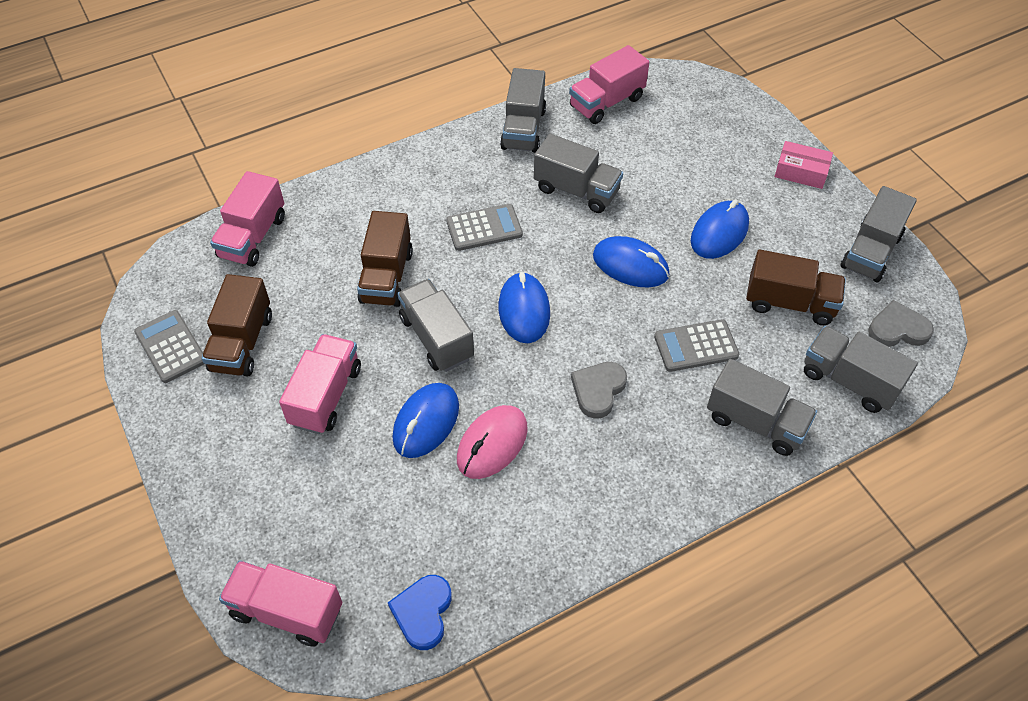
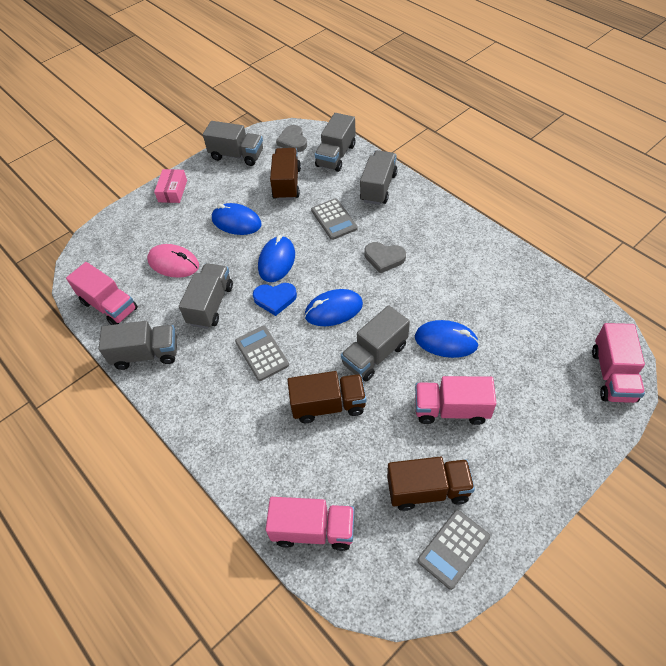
camera: 100 degrees left, 0 degrees up
blue heart [388,575,452,650] -> blue heart moved to [253,283,297,316]
pink mouse [457,405,528,479] -> pink mouse moved to [147,244,199,278]

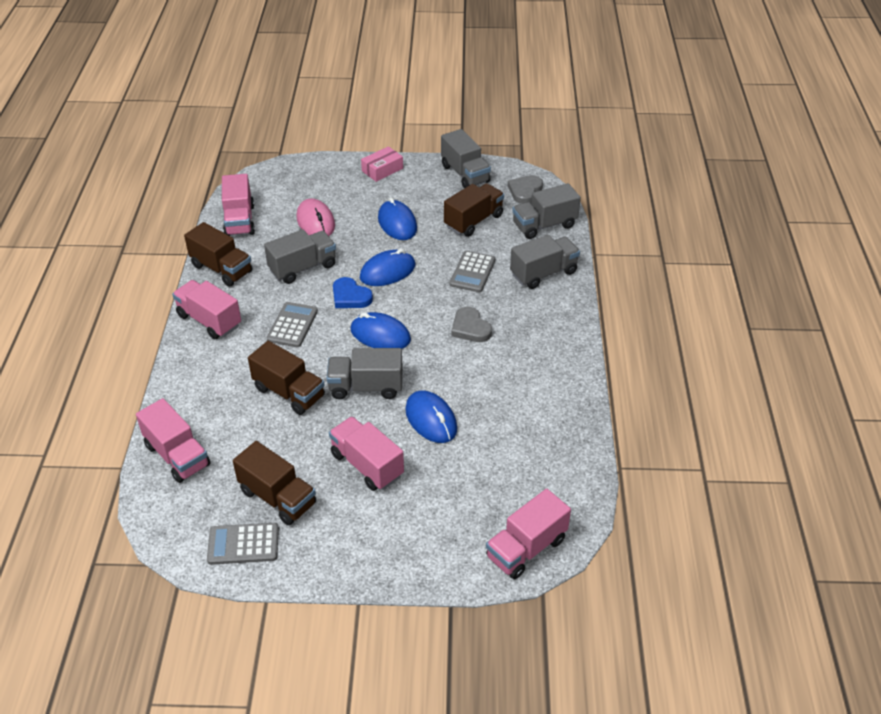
camera: 40 degrees right, 10 degrees down
grey truck [99,321,177,370] -> brown truck [184,222,252,287]
none -> pink truck [172,280,241,339]

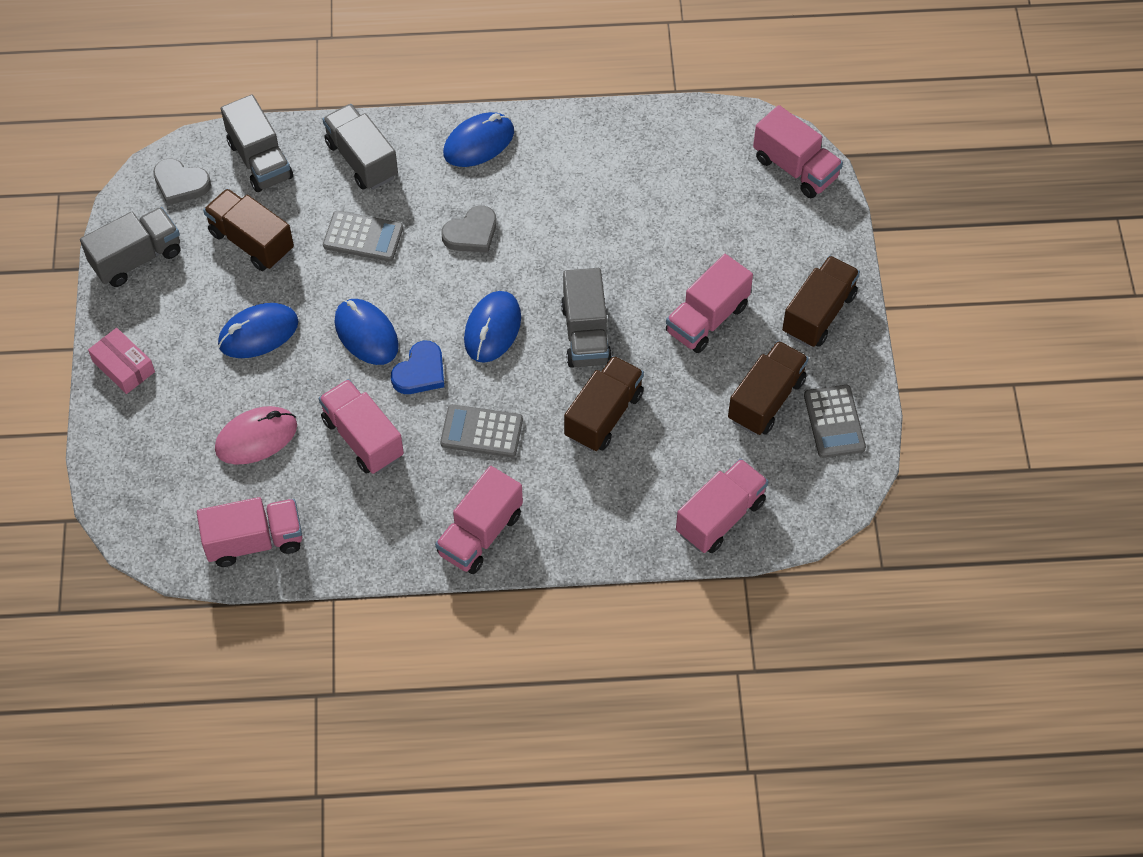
camera: 95 degrees left, 15 degrees up
brown truck [184,222,252,287] -> brown truck moved to [782,255,860,347]
grey truck [264,229,336,284] -> pink truck [319,379,404,474]
blue mouse [405,390,457,443] -> blue mouse moved to [443,112,514,167]

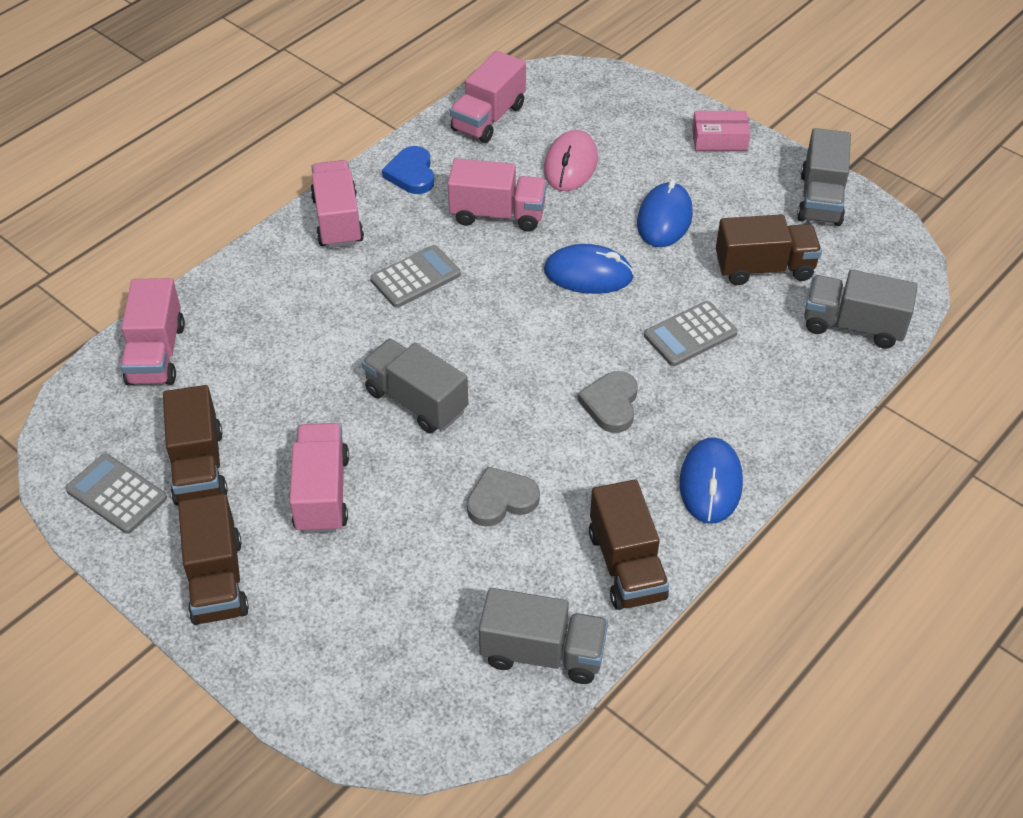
camera: 135 degrees right, 10 degrees down
grey heart [153,158,211,205] -> grey heart moved to [467,467,540,527]
grey truck [322,104,398,190] -> grey truck moved to [479,588,608,684]
blue heart [391,341,444,394] -> blue heart moved to [382,146,434,194]
blue mouse [464,291,521,363] -> none
brown truck [564,356,644,451] -> brown truck moved to [589,480,669,610]
pink truck [753,105,843,198] -> none

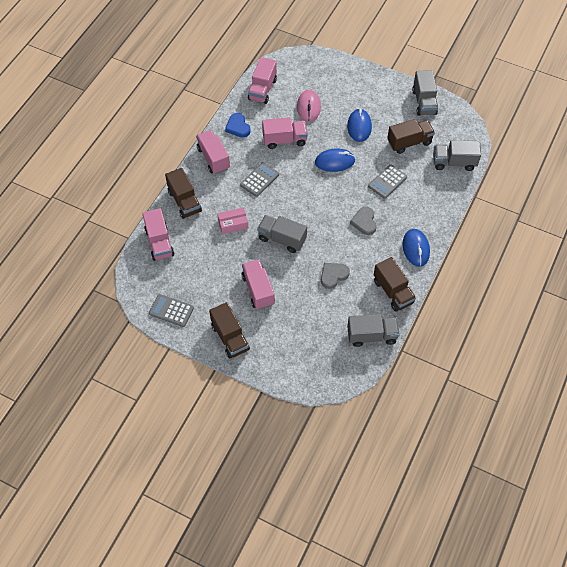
camera: 15 degrees left, 10 degrees up
brown truck [163,385,228,506] -> brown truck moved to [165,168,202,219]
pink box [692,111,751,151] -> pink box moved to [217,208,248,234]

